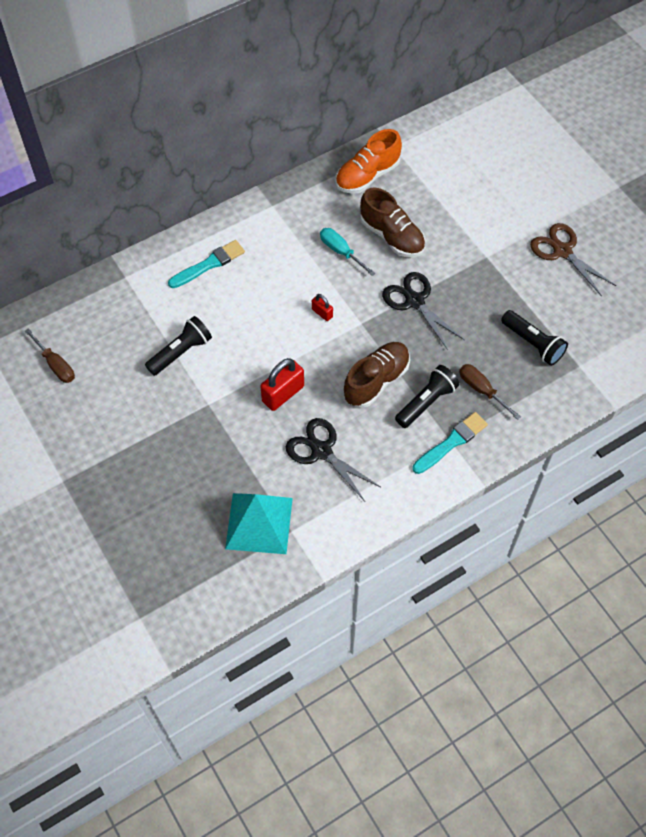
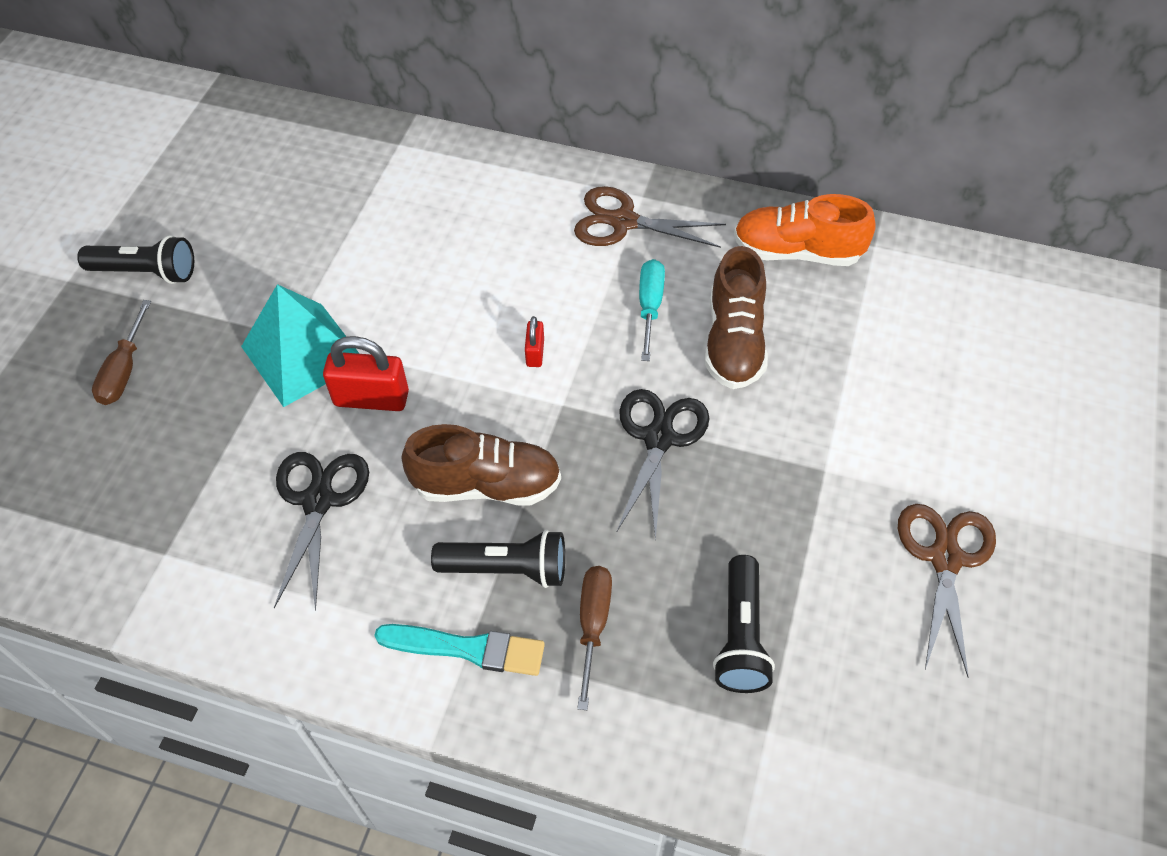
camera: 50 degrees right, 5 degrees down
brown screwdriver [25,328,75,383] -> brown screwdriver moved to [92,300,151,405]
black flashlight [145,316,212,376] -> black flashlight moved to [77,235,194,284]
turquoise brush [168,240,245,288] -> none
turquoise pyramid [225,493,293,554] -> turquoise pyramid moved to [241,284,360,407]
none -> brown scissors [574,186,726,248]

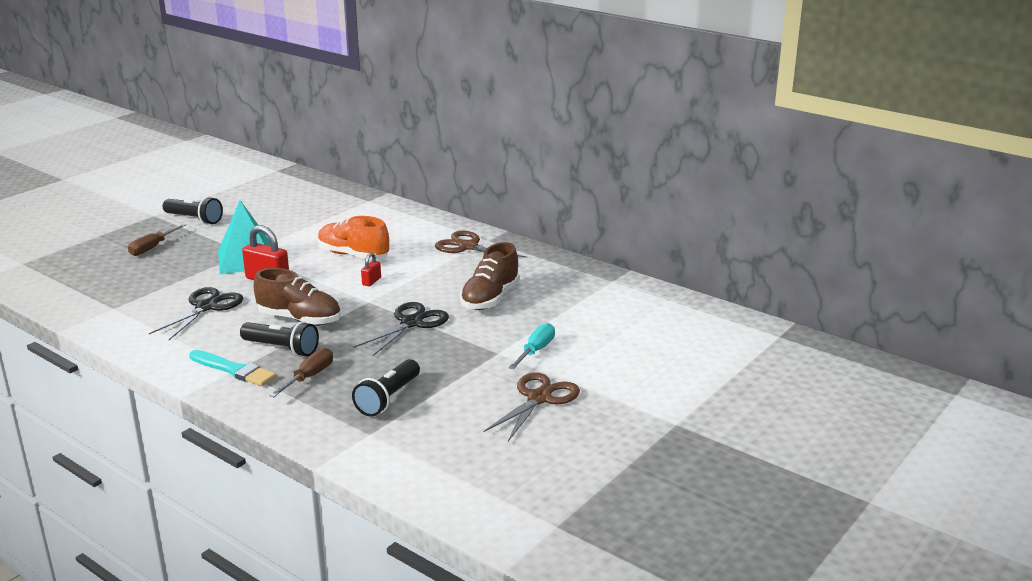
camera: 20 degrees right, 30 degrees down
turquoise screwdriver [639,259,665,361] -> turquoise screwdriver moved to [508,323,555,369]
orange shoe [734,194,876,266] -> orange shoe moved to [318,216,389,260]

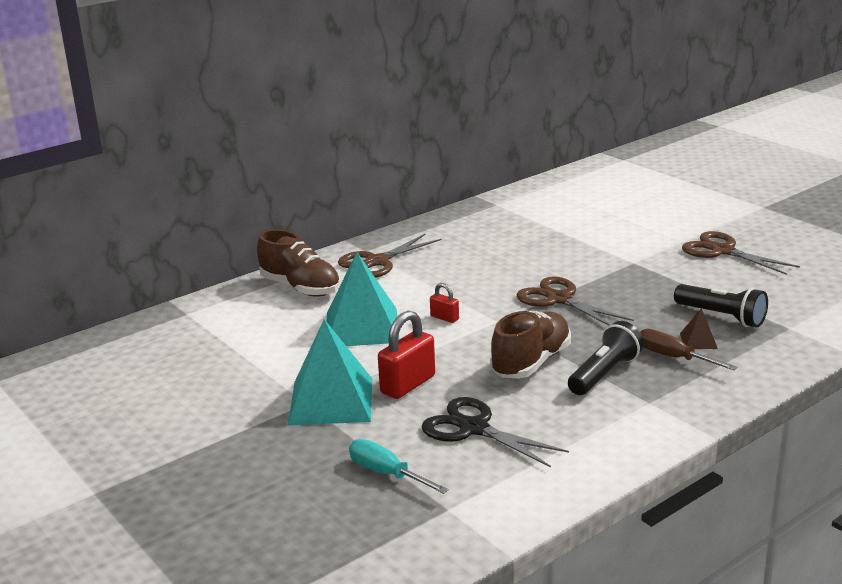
camera: 75 degrees left, 0 degrees up
brown screwdriver [128,224,186,256] -> none
black flashlight [163,197,223,225] -> none
turquoise brush [189,350,276,386] -> none
orange shoe [318,216,389,260] -> turquoise pyramid [327,252,399,346]
black scissors [354,302,449,356] -> brown scissors [516,276,634,326]
brown shoe [460,242,520,310] -> brown shoe moved to [257,229,340,297]
turquoise screwdriver [508,323,555,369] -> turquoise screwdriver moved to [349,439,449,494]
none -> brown pyramid [680,308,718,349]

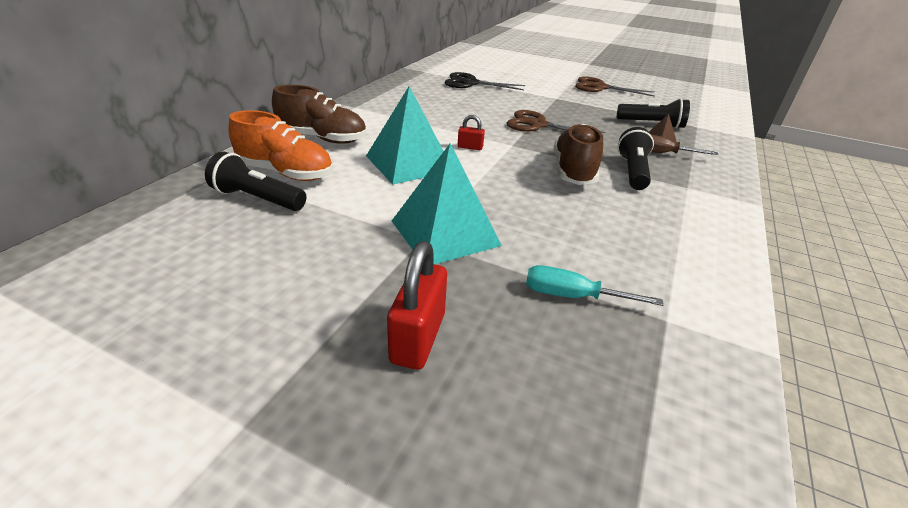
camera: 30 degrees left, 10 degrees up
brown scissors [338,234,442,278] -> none
red padlock [378,311,435,399] -> red padlock moved to [387,241,447,370]
black scissors [421,397,569,467] -> black scissors moved to [445,72,525,90]
none -> black flashlight [205,151,307,211]
none -> orange shoe [228,110,333,181]

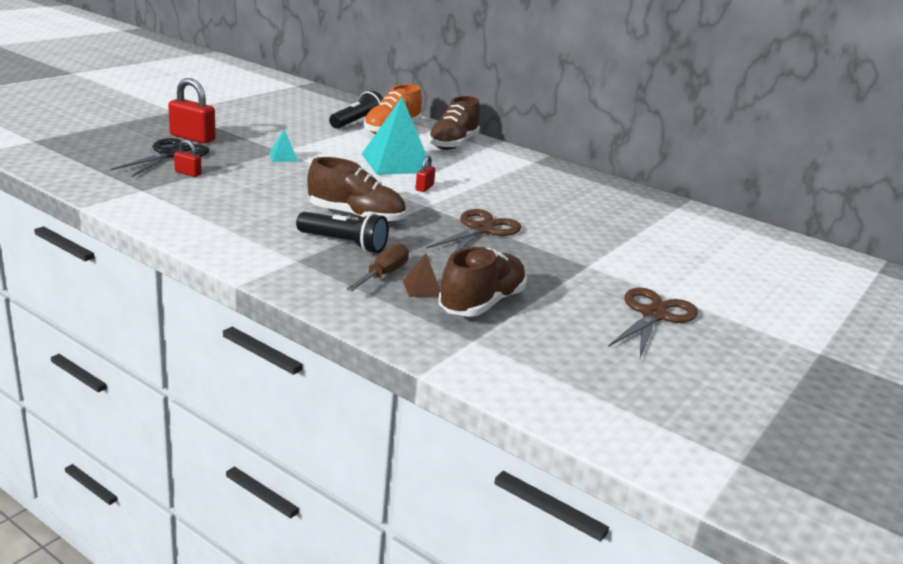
camera: 100 degrees right, 10 degrees down
turquoise pyramid [392,143,502,264] -> turquoise pyramid [269,130,298,162], size x0.43
black scissors [445,72,525,90] -> black scissors moved to [111,138,209,177]
turquoise screwdriver [526,265,664,306] -> red padlock [174,140,202,177]
black flashlight [617,98,690,129] -> brown shoe [439,247,527,317]

